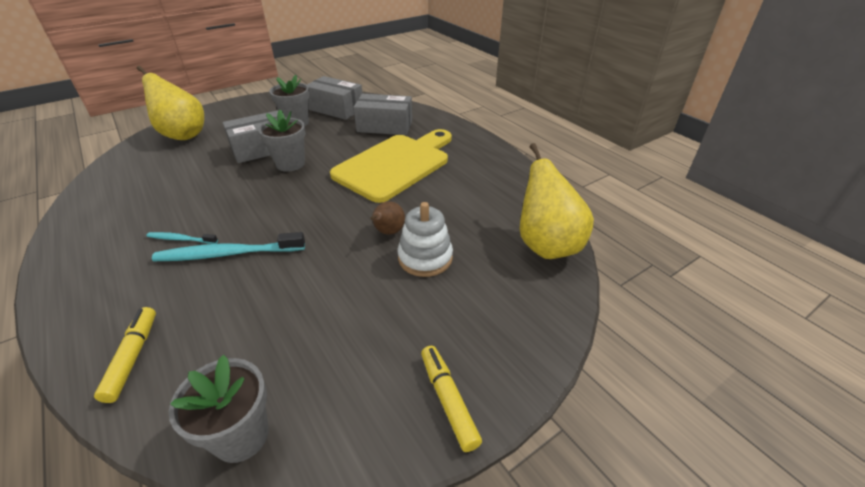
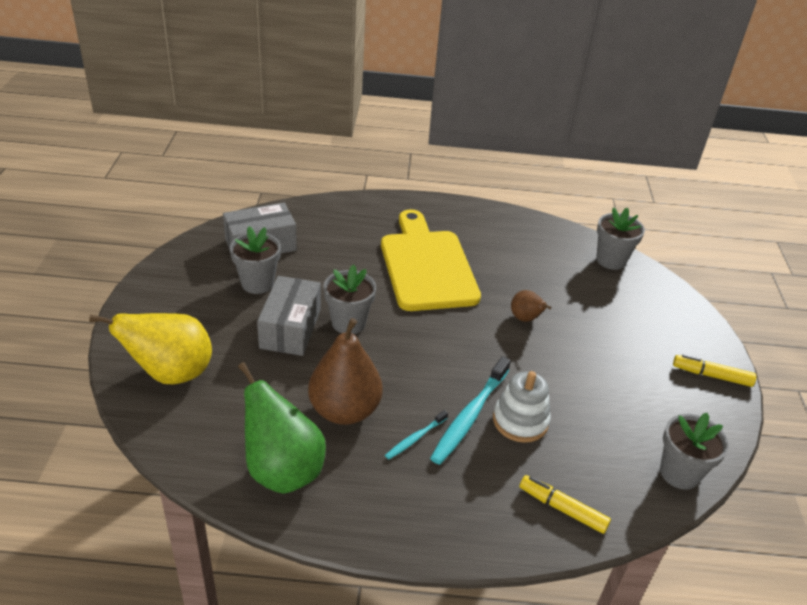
camera: 55 degrees left, 0 degrees up
grey box [354,94,412,135] -> none
white stacking toy [397,202,453,277] -> white stacking toy moved to [493,371,551,443]
yellow pear [520,143,594,259] -> grey flower pot [596,207,645,270]
none -> green pear [238,362,326,494]
none -> brown pear [308,318,383,425]

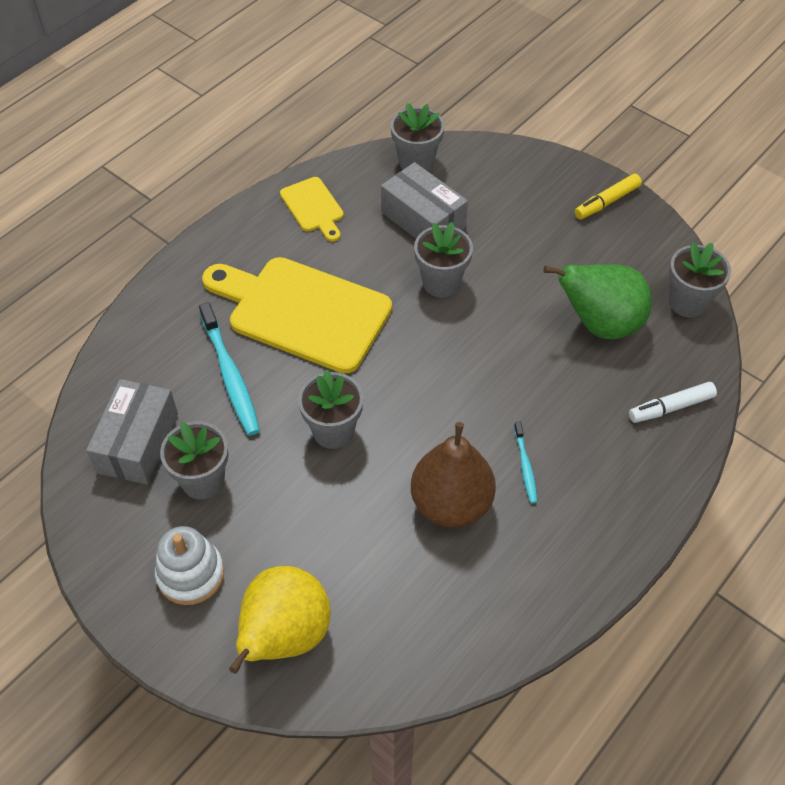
camera: 50 degrees left, 15 degrees up
green pear [238,362,326,494] -> green pear moved to [543,264,652,339]
grey box [257,276,321,356] -> grey box moved to [381,162,468,239]
turquoise toothbrush [430,357,511,465] -> turquoise toothbrush moved to [199,302,260,436]
white stacking toy [493,371,551,443] -> white stacking toy moved to [155,526,224,605]
brown pear [511,290,551,322] -> grey flower pot [414,222,473,298]
yellow marker [519,475,611,534] -> white marker [629,382,717,423]
none -> yellow cutting board [280,177,344,242]

